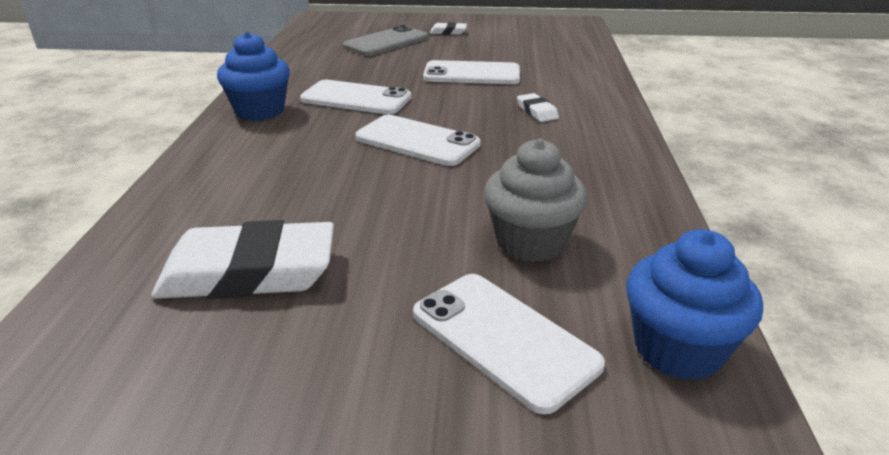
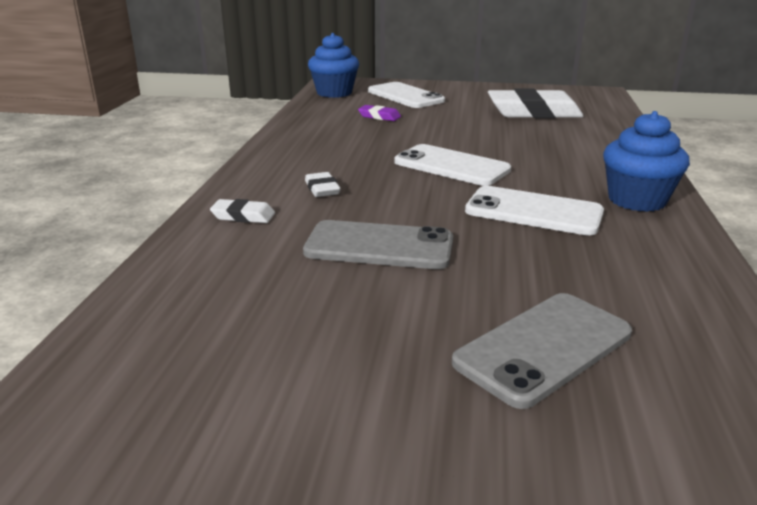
camera: 175 degrees left, 5 degrees down
white phone [423,60,520,84] -> grey phone [303,220,453,269]
white eraser [430,22,467,35] -> white eraser moved to [210,199,275,223]
grey cupcake [484,139,588,262] -> purple eraser [358,105,401,121]

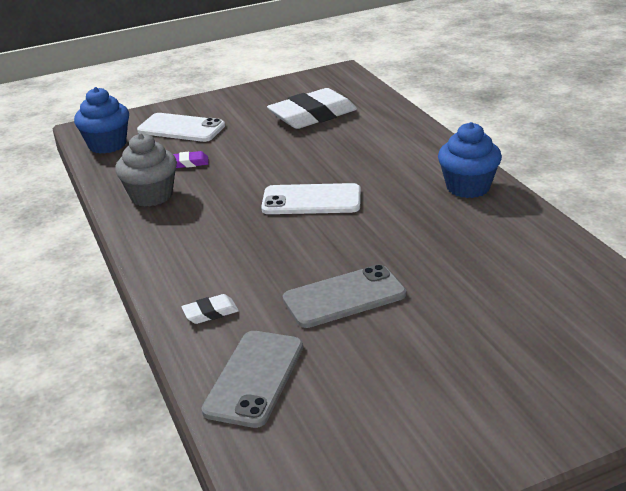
camera: 30 degrees left, 5 degrees up
white eraser [305,172,341,197] -> none
grey phone [452,293,632,409] -> grey phone moved to [201,331,303,428]
white phone [465,186,604,236] -> none
none -> grey cupcake [115,133,177,207]

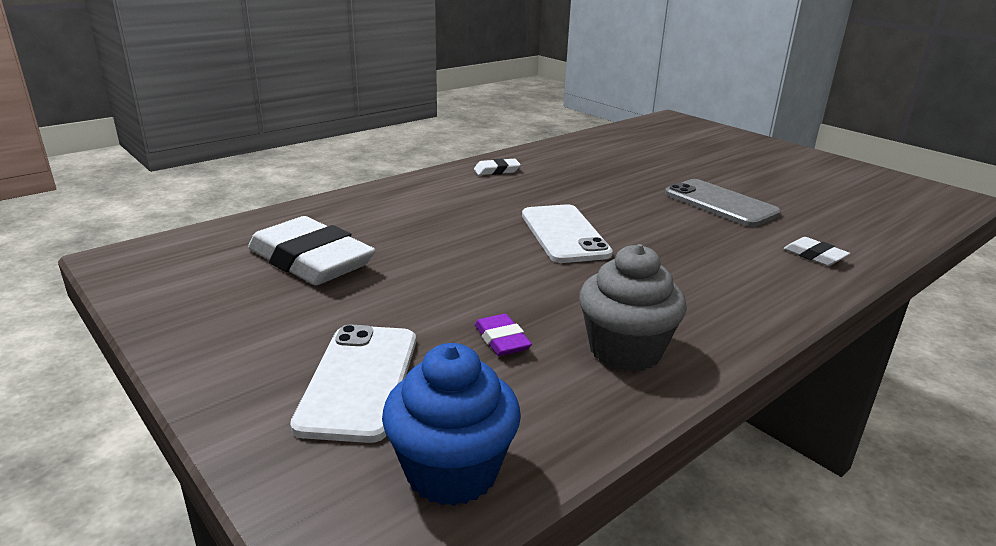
camera: 110 degrees left, 5 degrees down
grey phone [201,331,303,428] -> none
blue cupcake [438,122,502,198] -> white eraser [474,158,521,175]

